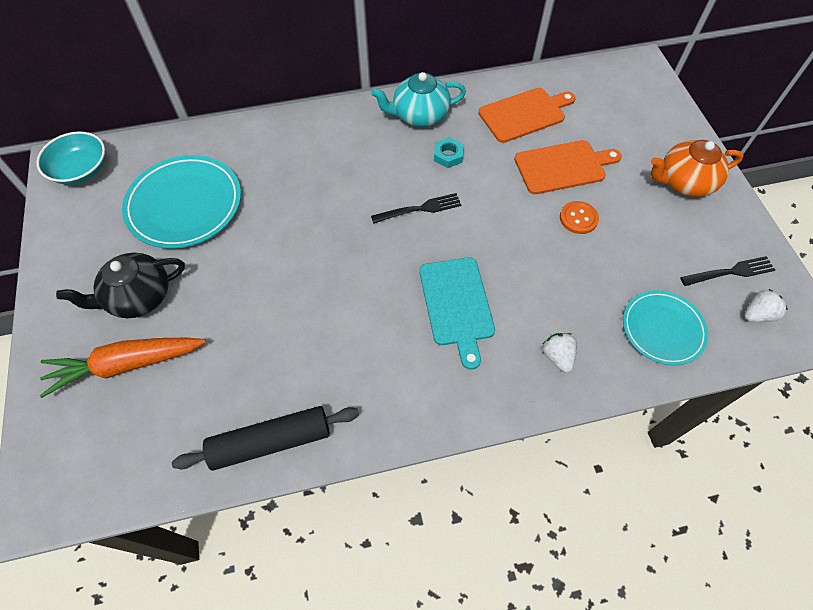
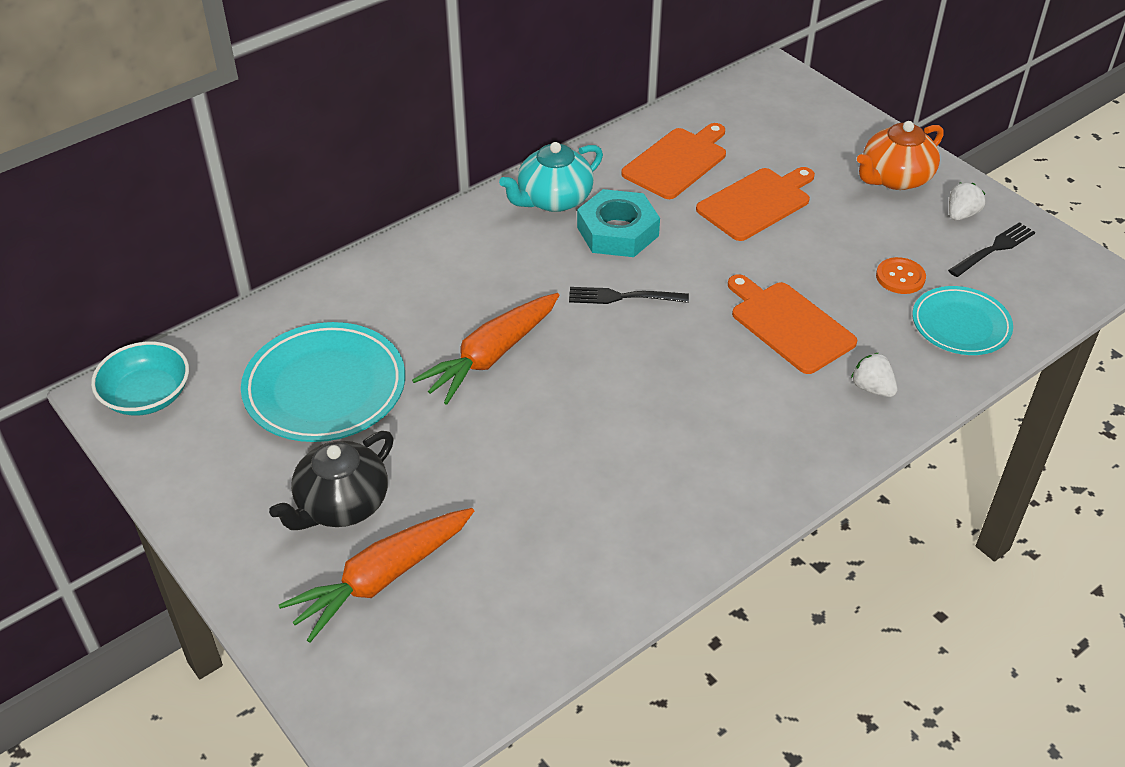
camera: 25 degrees left, 15 degrees down
black rolling pin [172,406,359,471] -> none
black fork [371,193,461,224] -> black fork turned 135 degrees counterclockwise [569,287,689,304]
turquoise cutting board [419,257,495,370] -> none
turquoise nut [434,137,463,168] -> turquoise nut [577,189,660,257], size x1.92
orange button [560,201,599,234] -> orange button moved to [876,257,926,294]
white strawberry [744,289,788,322] -> white strawberry moved to [949,183,985,221]
none -> orange carrot [412,293,559,405]
none -> orange cutting board [728,274,857,374]

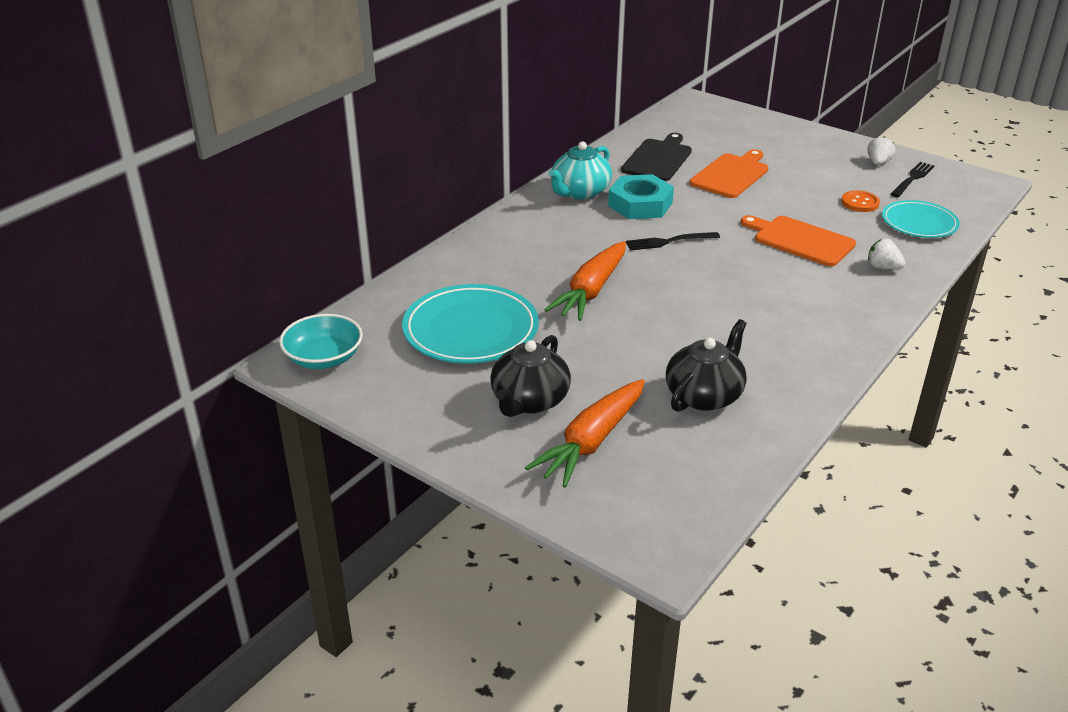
camera: 15 degrees left, 10 degrees down
orange cutting board [621,123,726,199] -> black cutting board [621,133,692,181]
orange teapot [857,121,944,190] -> none
none -> black teapot [666,319,747,412]

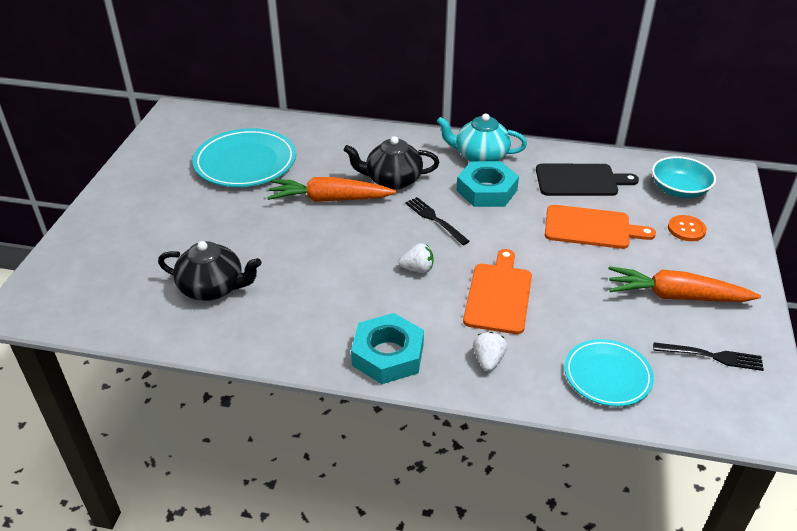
camera: 65 degrees right, 5 degrees up
turquoise bowl [279,314,363,369] -> turquoise bowl moved to [652,156,716,198]
black teapot [490,335,571,417] -> black teapot moved to [343,136,439,190]
orange carrot [525,379,645,488] -> orange carrot moved to [608,266,761,302]
orange button [841,190,880,212] -> orange button moved to [668,215,707,241]
white strawberry [868,136,895,165] -> white strawberry moved to [398,243,434,273]
none -> turquoise nut [351,313,424,384]

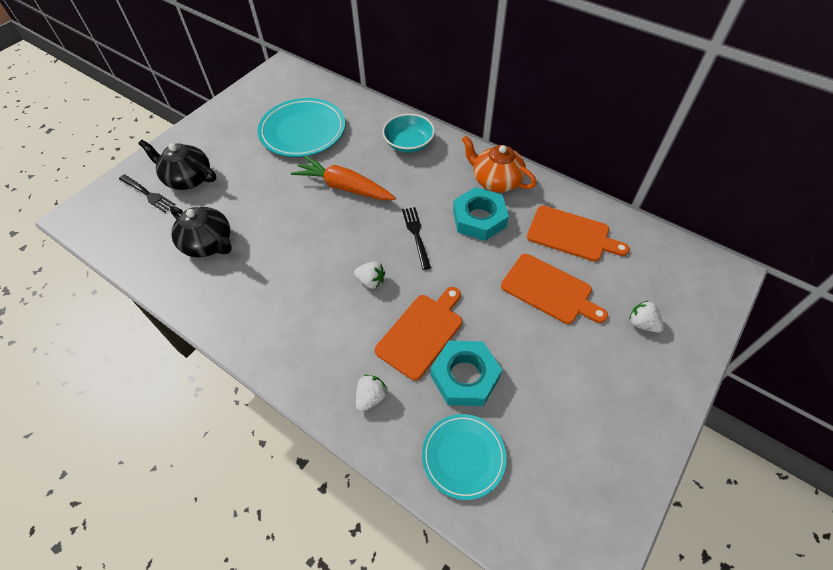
camera: 25 degrees right, 15 degrees up
black teapot [343,136,439,190] -> black teapot moved to [138,140,216,190]
turquoise nut [351,313,424,384] -> turquoise nut moved to [431,341,502,406]
turquoise teapot [436,114,527,162] -> orange teapot [462,136,537,192]
black cutting board [536,164,639,196] -> orange cutting board [527,206,629,262]
orange carrot [608,266,761,302] -> none
turquoise bowl [652,156,716,198] -> turquoise bowl moved to [383,114,435,153]
black fork [653,342,764,371] -> black fork moved to [119,174,175,213]
orange button [668,215,707,241] -> white strawberry [629,301,664,333]

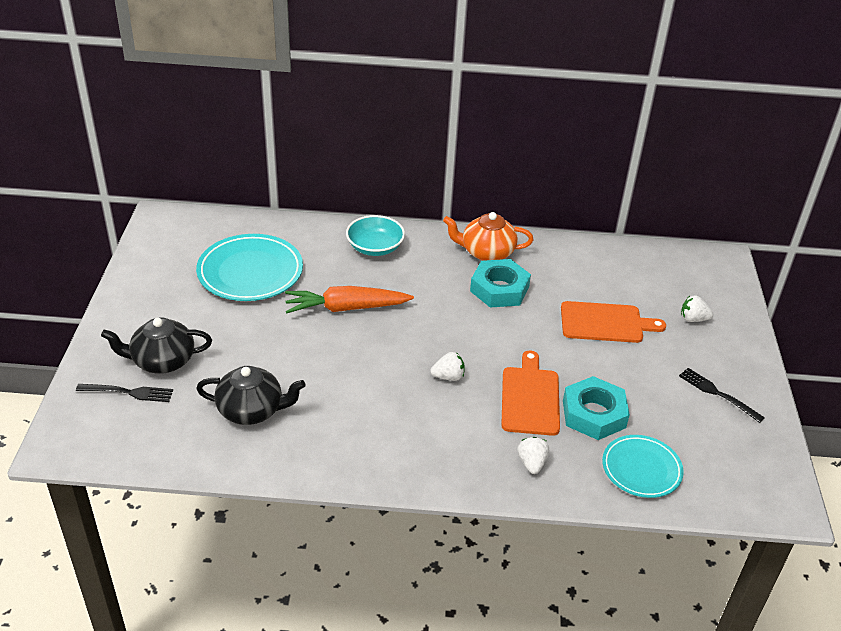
camera: 35 degrees left, 15 degrees down
black fork [402,207,431,270] -> black fork moved to [679,368,765,423]
orange cutting board [527,206,629,262] -> none

